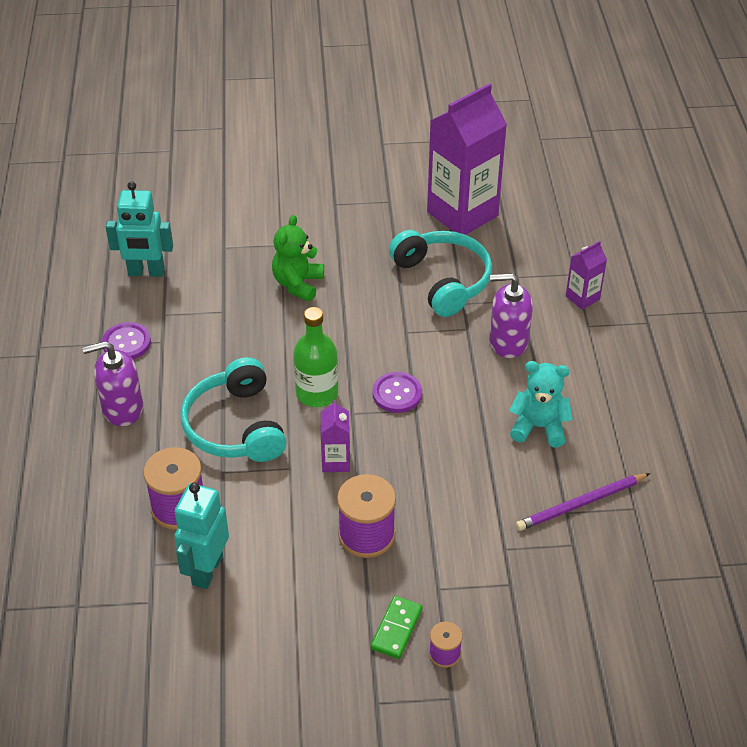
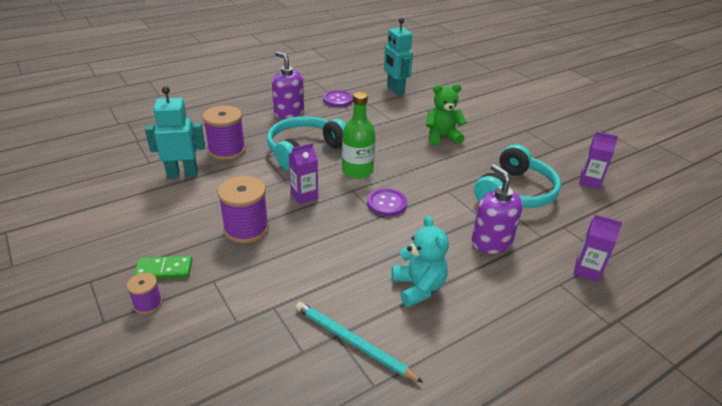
camera: 60 degrees right, 10 degrees down
purple carton [427,83,507,235] -> purple carton [579,132,618,189], size x0.45
purple pencil [516,473,650,531] -> turquoise pencil [295,302,424,383]

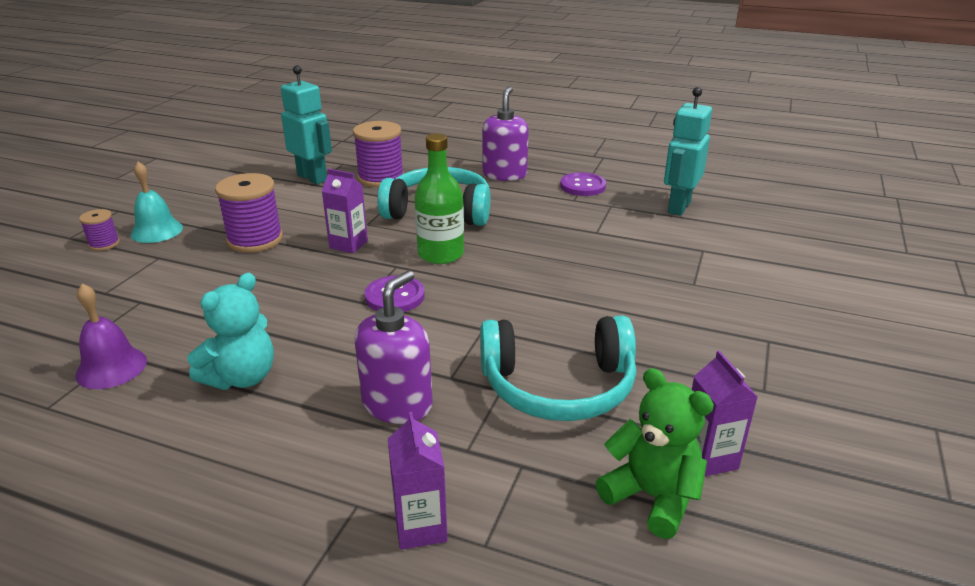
camera: 55 degrees right, 5 degrees down
green domino [134,256,192,279] -> turquoise bell [130,162,183,243]
turquoise pencil [295,302,424,383] -> purple bell [75,283,147,389]
green teddy bear [426,84,466,146] -> green teddy bear moved to [596,368,714,539]

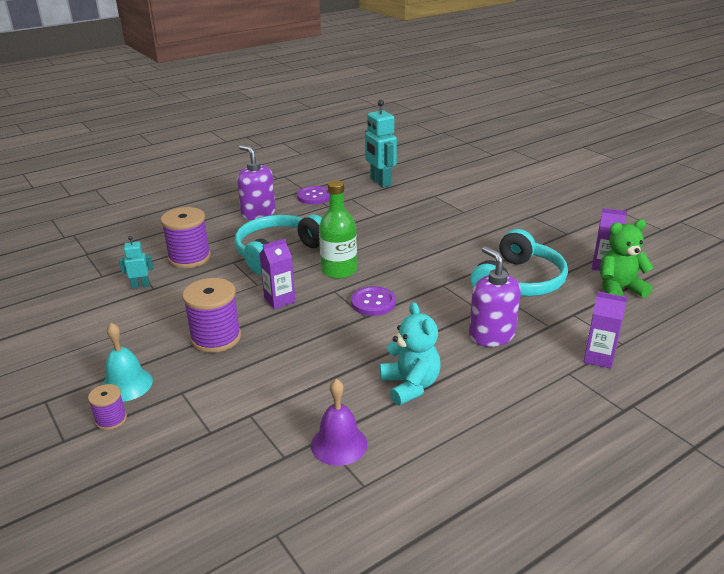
camera: 55 degrees left, 0 degrees up
turquoise robot [281,65,332,184] -> turquoise robot [119,236,153,289], size x0.52

